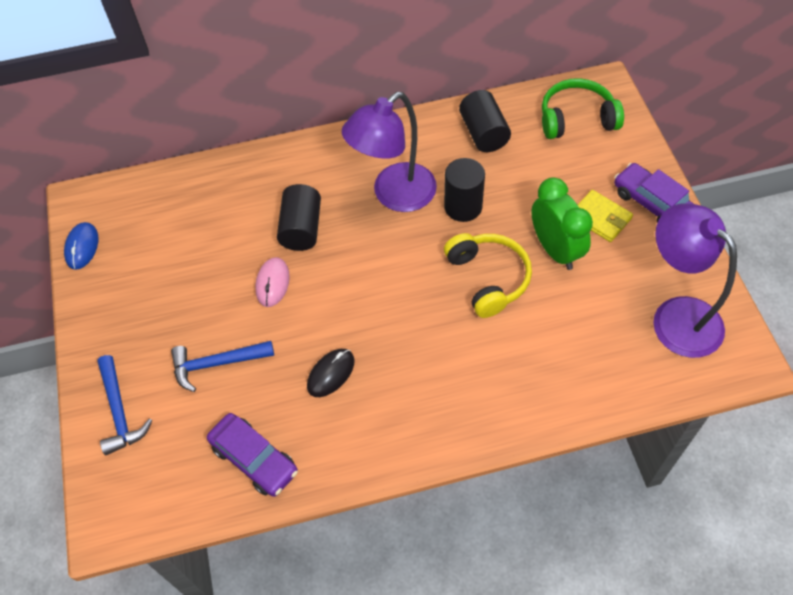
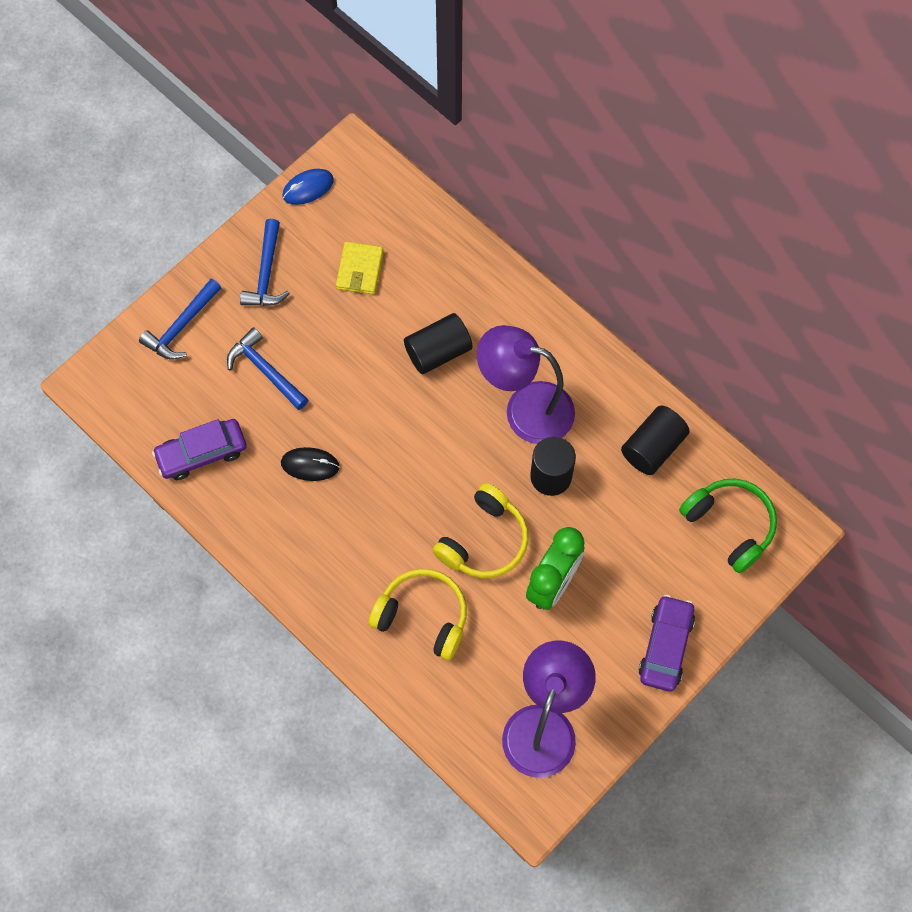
camera: 55 degrees right, 10 degrees up
purple car [207,413,298,497] -> purple car turned 60 degrees clockwise [152,419,247,480]
pink mouse [255,257,290,307] -> none
yellow wallet [578,190,633,242] -> yellow wallet moved to [336,242,383,295]
none -> blue hammer [240,219,290,306]
none -> yellow headphones [369,569,467,660]

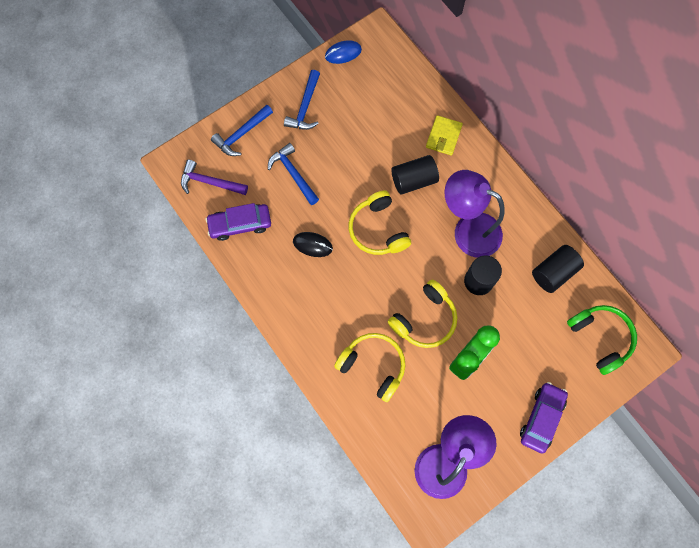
camera: 10 degrees right, 5 degrees up
yellow wallet [336,242,383,295] -> yellow wallet moved to [426,115,463,156]
none -> purple hammer [181,160,248,195]
none -> yellow headphones [349,190,411,255]

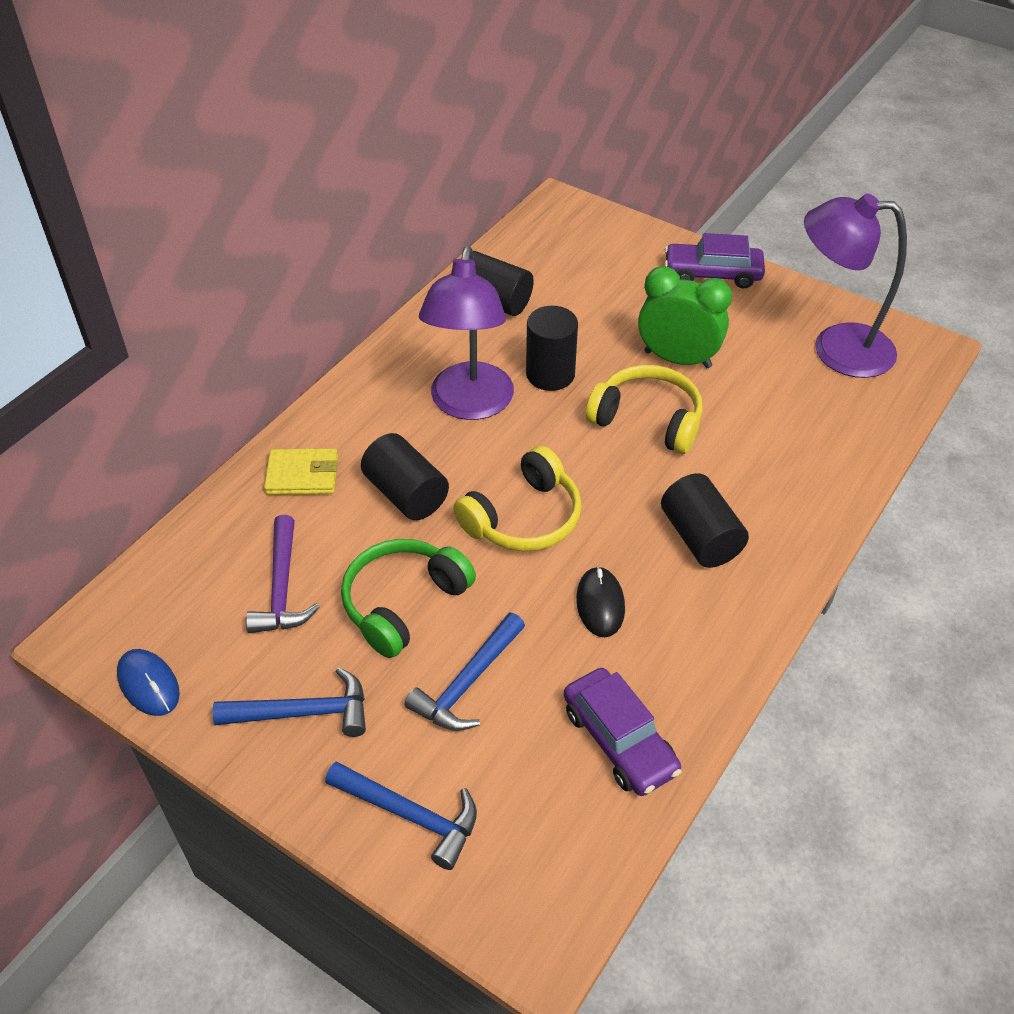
camera: 110 degrees left, 25 degrees down
purple hammer [181,160,248,195] -> purple hammer moved to [246,515,320,633]
yellow headphones [334,333,405,402] -> none
green headphones [567,305,637,375] -> green headphones moved to [341,539,476,658]
none -> black cylinder [661,473,749,568]

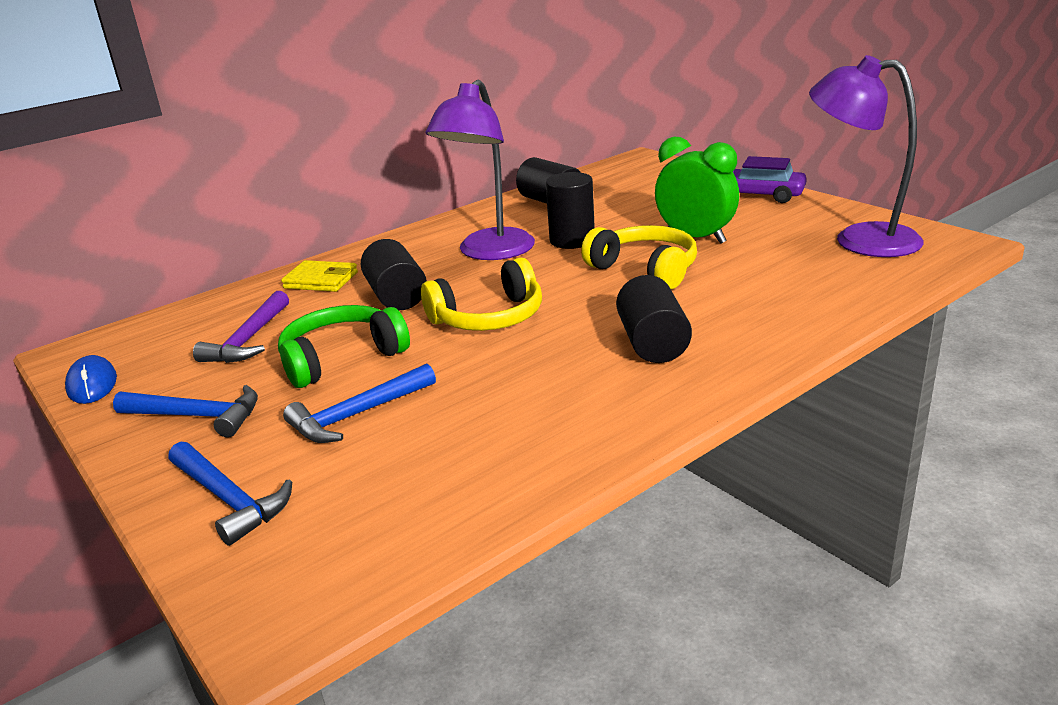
camera: 20 degrees right, 20 degrees down
purple car [564,668,682,796] -> none
black mouse [576,566,625,637] -> none

